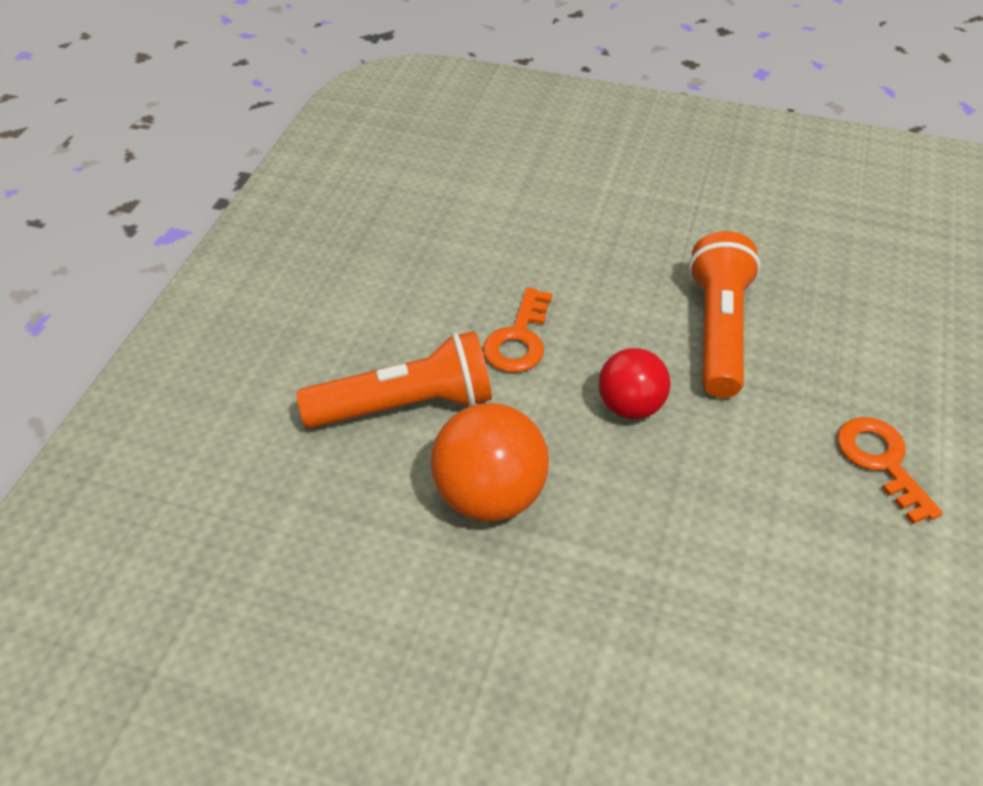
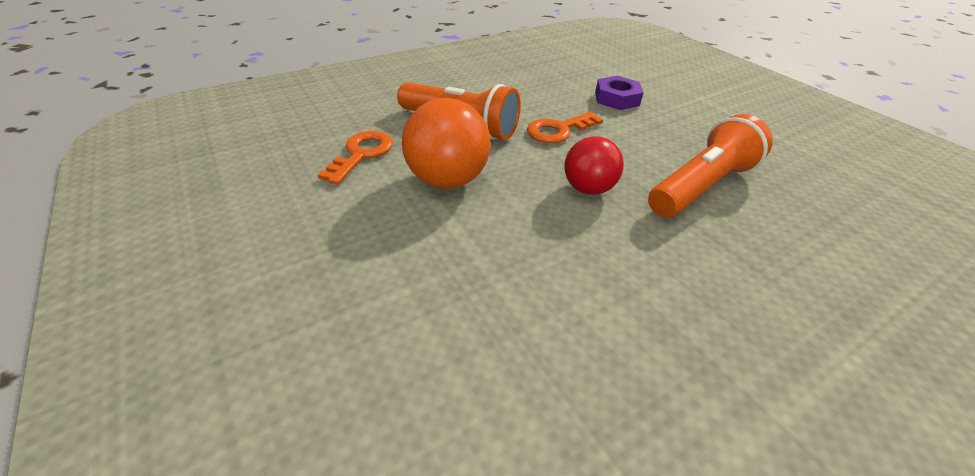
camera: 40 degrees right, 5 degrees down
orange key [837,417,943,524] -> orange key moved to [318,131,393,184]
none -> purple nut [595,76,644,110]

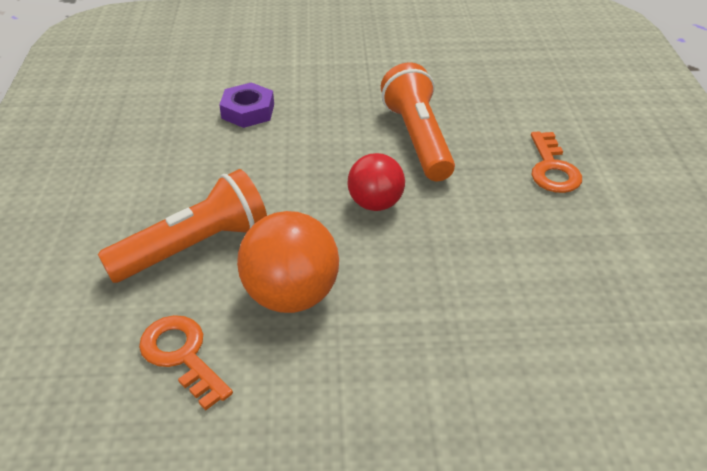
camera: 60 degrees left, 0 degrees up
orange key [527,111,603,143] -> orange key moved to [531,131,582,193]

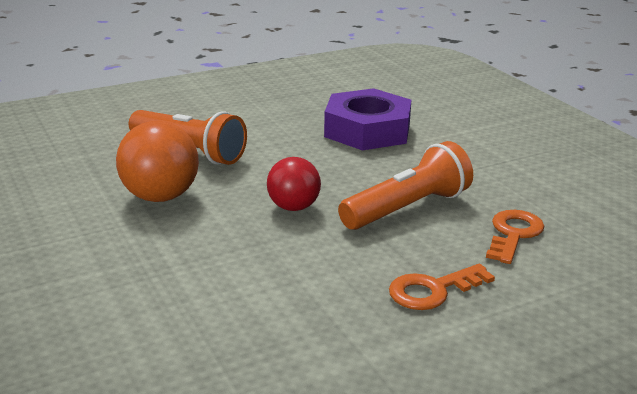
camera: 65 degrees right, 15 degrees down
orange key [139,315,233,410] -> orange key moved to [486,210,544,264]
purple nut [219,82,274,128] -> purple nut [324,88,411,150], size x1.81

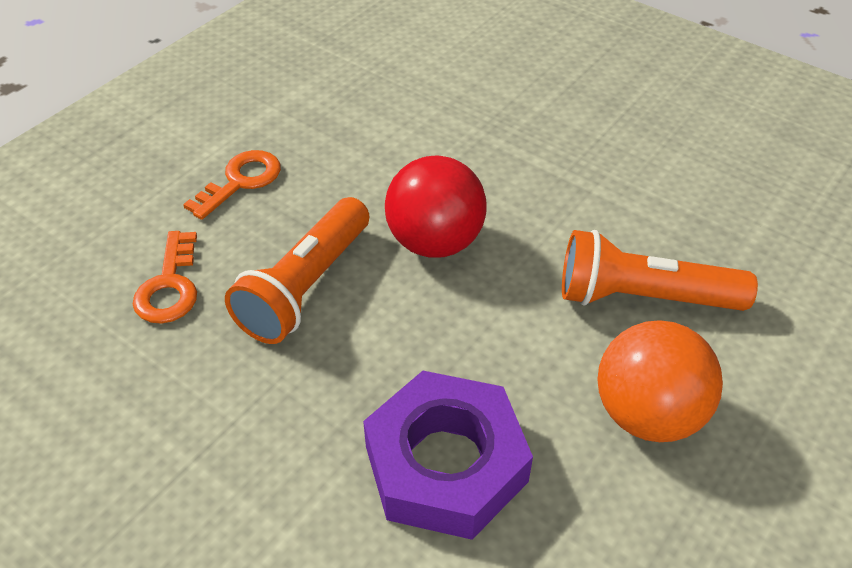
camera: 155 degrees right, 20 degrees up
orange ball [116,121,199,202] -> orange ball moved to [597,320,723,442]
red ball [267,157,321,211] -> red ball [385,155,487,258], size x1.51

